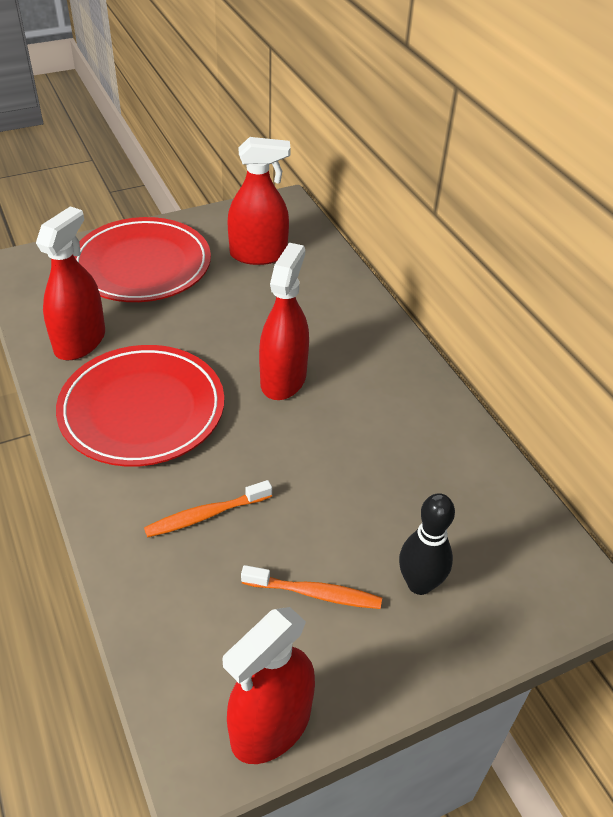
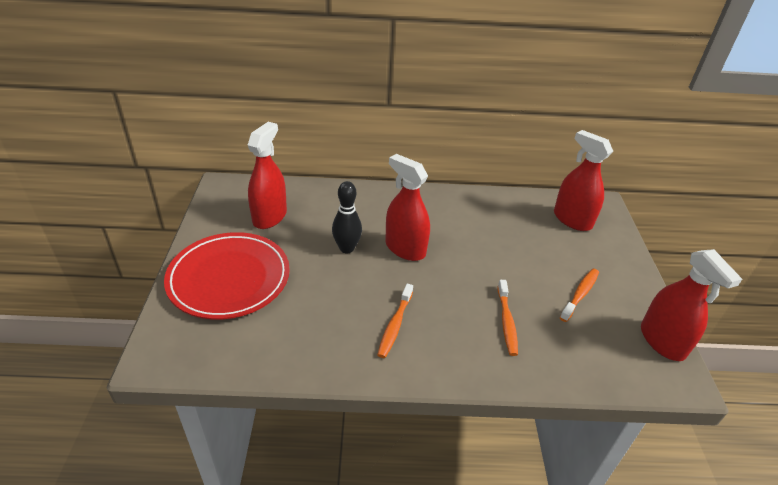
camera: 65 degrees left, 5 degrees down
red spray bottle [36,206,105,360] -> red spray bottle moved to [554,130,613,231]
red plate [56,345,224,467] -> orange toothbrush [377,283,413,358]
black bowling pin [399,493,455,595] -> black bowling pin moved to [332,181,362,253]

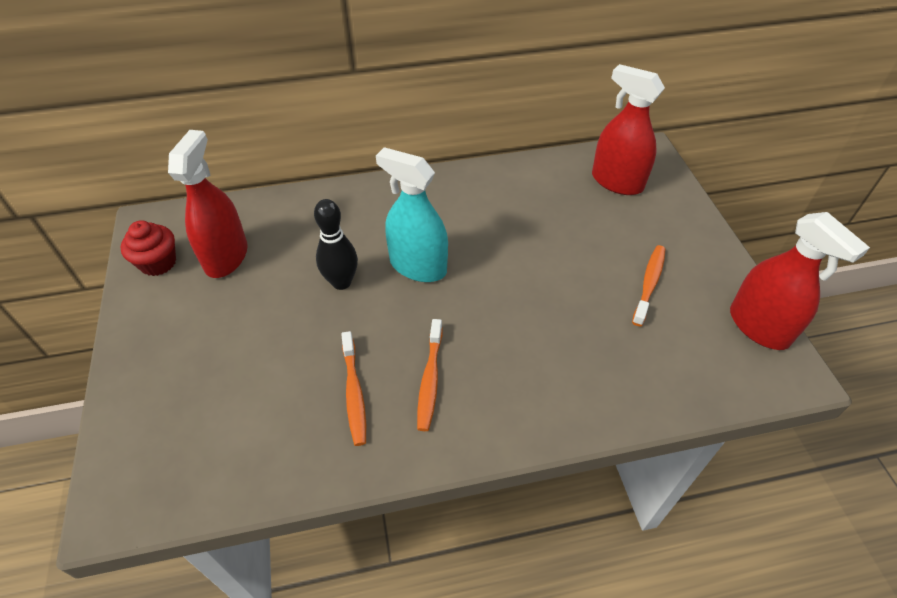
camera: 10 degrees left, 10 degrees up
red plate [164,232,290,320] -> none
red spray bottle [385,154,430,261] -> turquoise spray bottle [376,147,448,282]
orange toothbrush [498,280,518,356] -> orange toothbrush moved to [341,331,366,446]
none -> red cupcake [121,221,176,276]

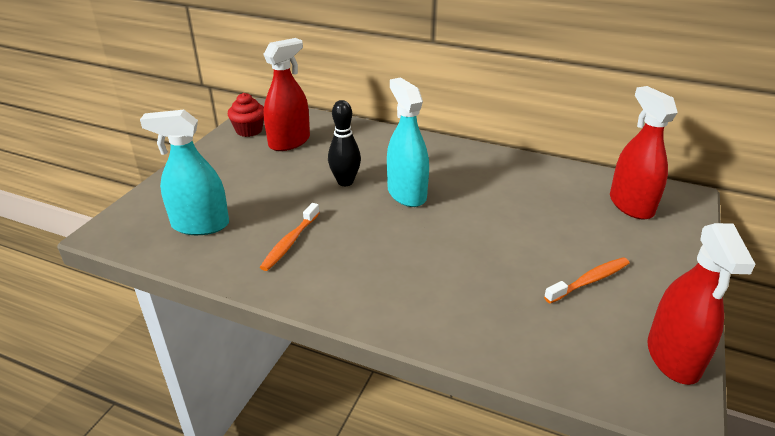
camera: 35 degrees right, 15 degrees down
orange toothbrush [417,319,443,431] -> none
none -> turquoise spray bottle [140,110,229,235]

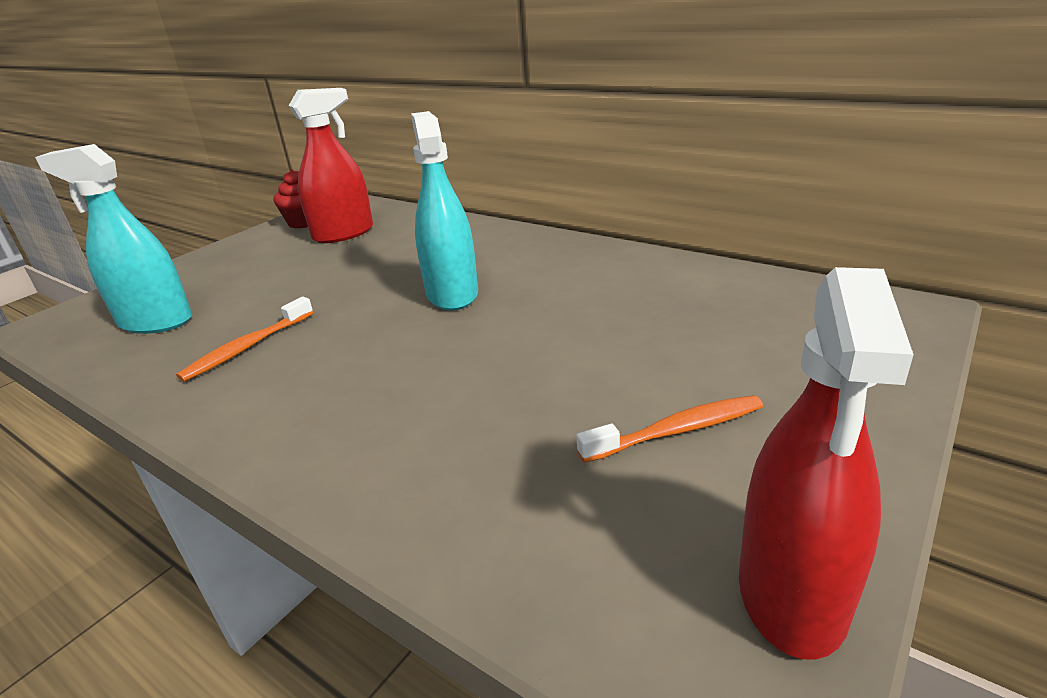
camera: 15 degrees right, 5 degrees down
black bowling pin [328,100,361,186] -> none
red spray bottle [610,86,678,220] -> none

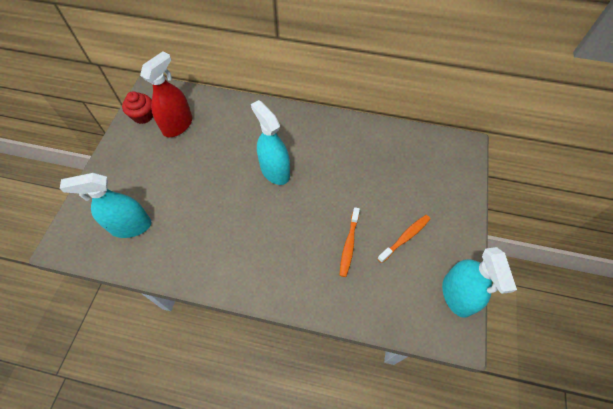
camera: 25 degrees left, 30 degrees up
orange toothbrush [176,297,313,382] -> orange toothbrush moved to [340,207,360,277]
red spray bottle [739,267,914,660] -> turquoise spray bottle [442,247,517,318]

